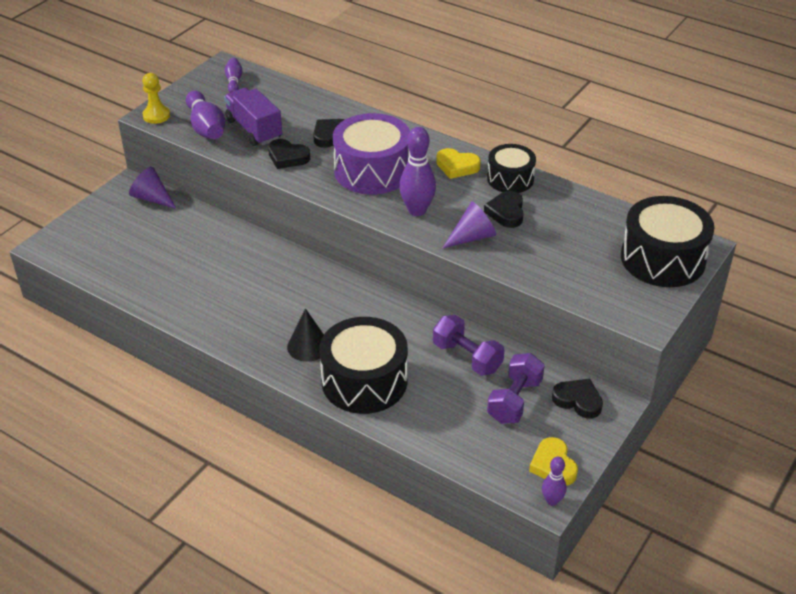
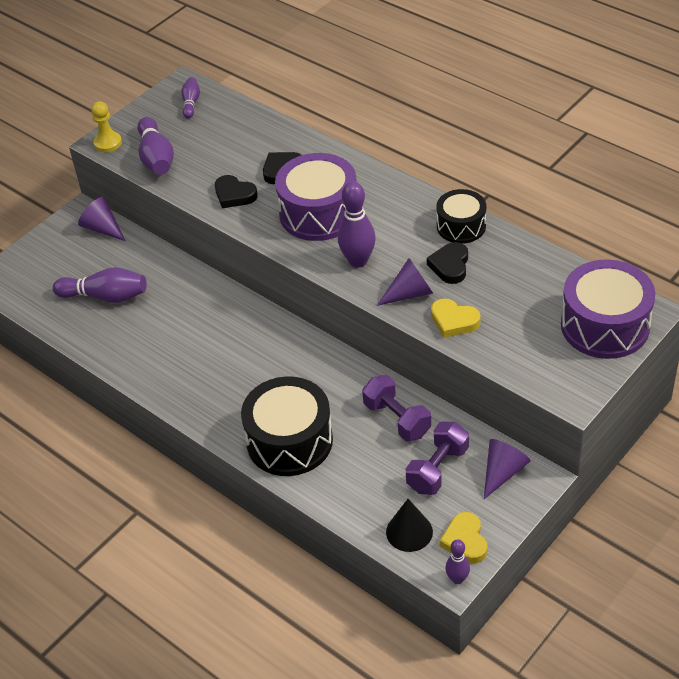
camera: 10 degrees right, 5 degrees up
purple truck [224,88,282,146] -> none
black cone [287,308,324,362] -> black cone moved to [386,499,433,552]
yellow heart [436,148,481,179] -> yellow heart moved to [431,299,481,338]
black heart [552,379,603,419] -> purple cone [484,439,530,499]
black drum [621,196,715,287] -> purple drum [561,259,655,359]
none -> purple bowling pin [53,267,147,303]

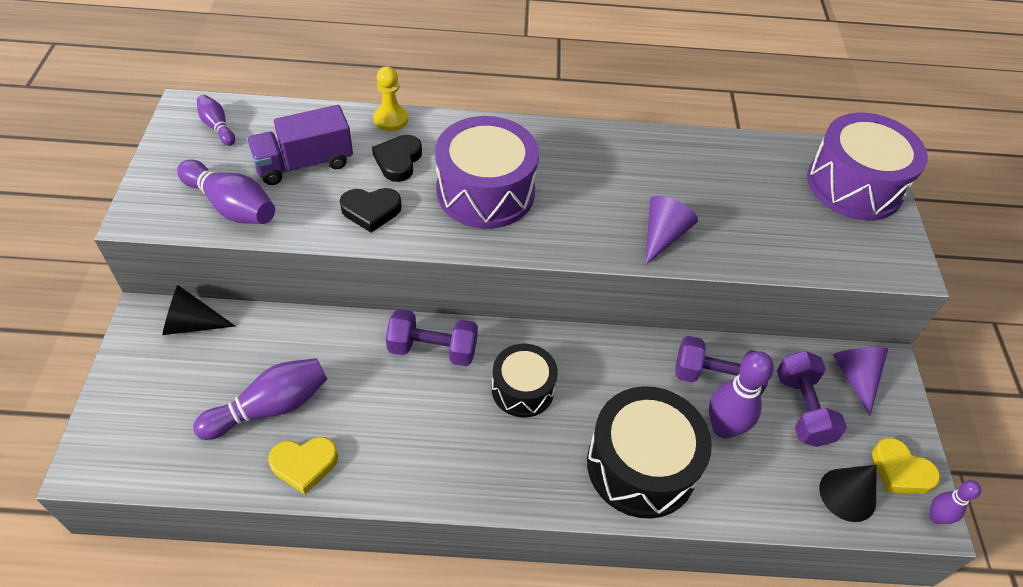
camera: 45 degrees left, 5 degrees up
purple cone [78,197,125,241] -> black cone [162,285,235,335]
yellow pawn [91,101,122,152] -> yellow pawn moved to [373,66,408,131]
purple bowling pin [338,181,376,268] -> purple bowling pin moved to [709,351,774,439]
black heart [427,242,468,284] -> none
yellow heart [431,299,481,338] -> yellow heart moved to [268,437,338,494]
black drum [436,189,486,244] -> black drum moved to [492,344,558,417]
none -> purple truck [247,105,353,185]
none -> purple dumbbell [386,309,478,366]

